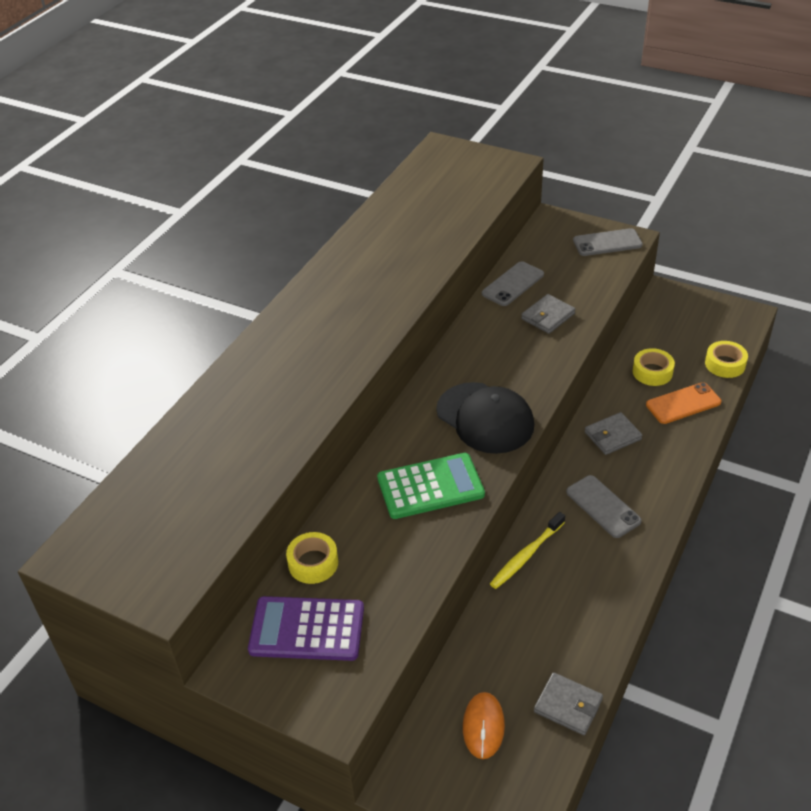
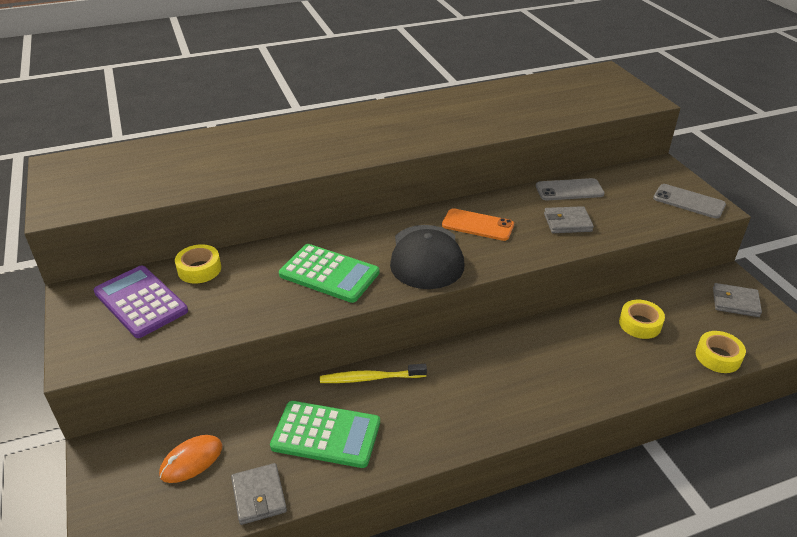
camera: 40 degrees right, 5 degrees down
grey phone [566,475,642,538] -> none
grey wallet [585,412,642,455] -> grey wallet moved to [713,283,762,317]
orange phone [646,382,721,424] -> orange phone moved to [442,208,514,241]
none -> green calculator [270,401,380,468]

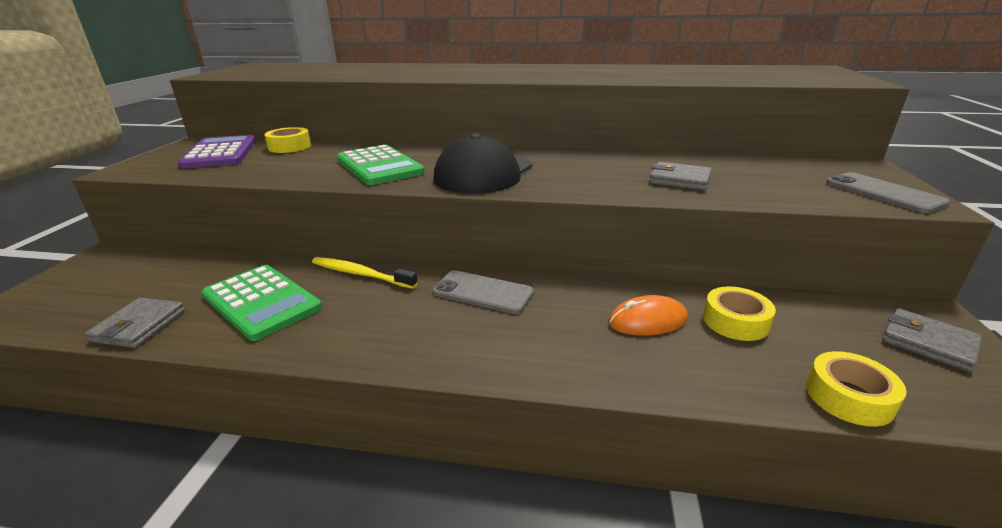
camera: 30 degrees right, 10 degrees down
orange mouse [159,435,222,483] -> orange mouse moved to [608,295,688,336]
orange phone [442,208,514,241] -> none
grey phone [536,178,604,201] -> grey phone moved to [433,271,534,314]

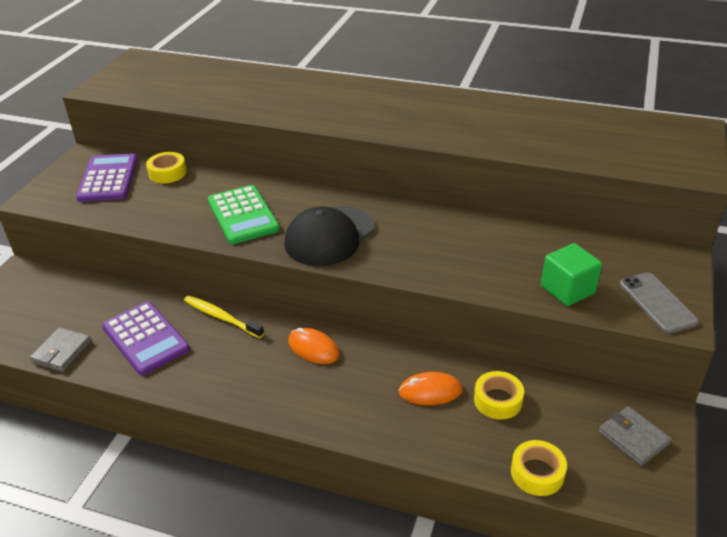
camera: 10 degrees right, 10 degrees up
green calculator [202,265,322,341] -> purple calculator [102,301,190,375]
grey phone [433,271,534,314] -> orange mouse [288,328,340,364]
grey wallet [649,162,712,191] -> none
none -> green cube [541,243,602,306]

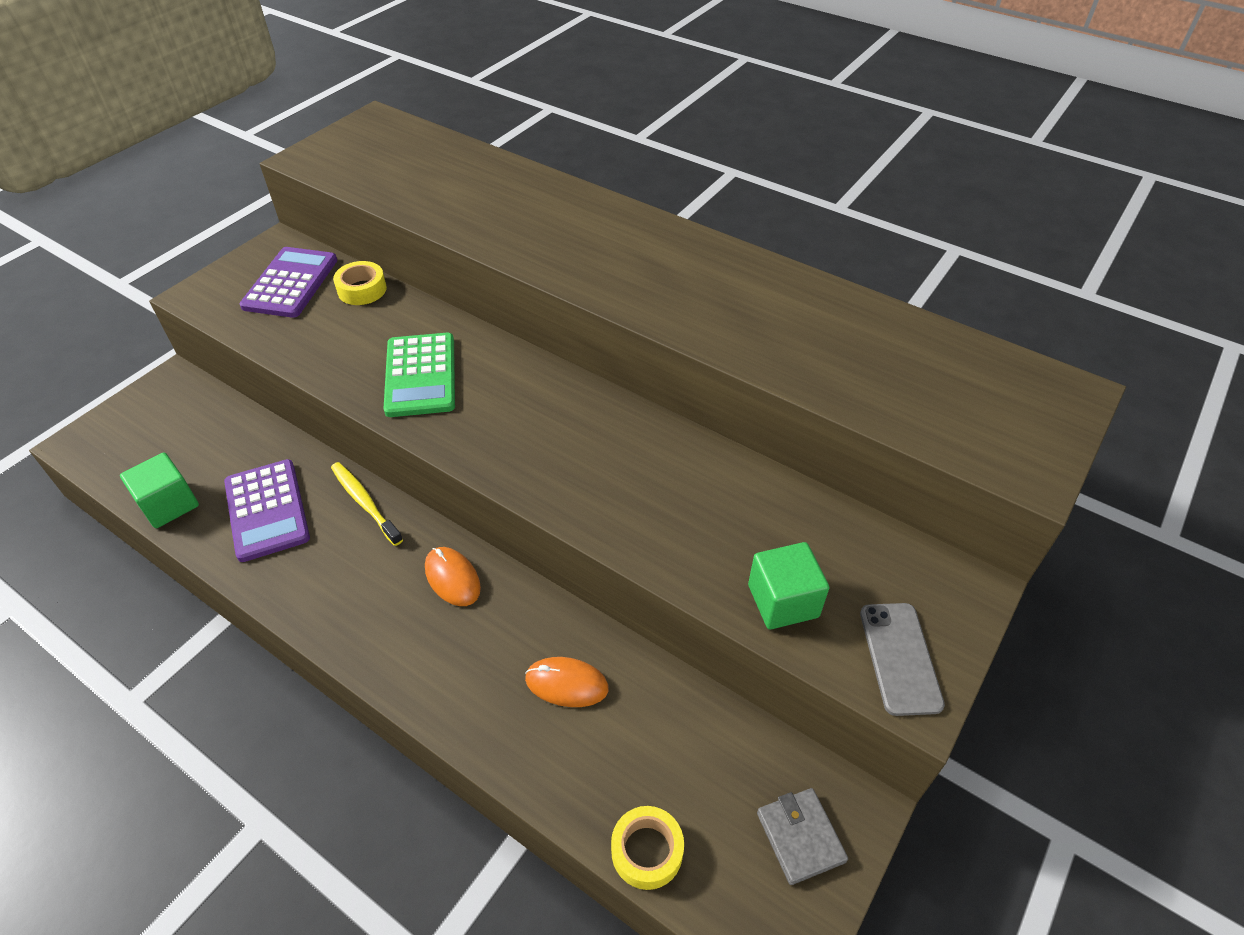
camera: 15 degrees right, 10 degrees up
grey wallet [30,327,92,372] -> green cube [120,452,199,528]
black cap [285,206,374,266] -> none
yellow tape [474,371,524,420] -> none

